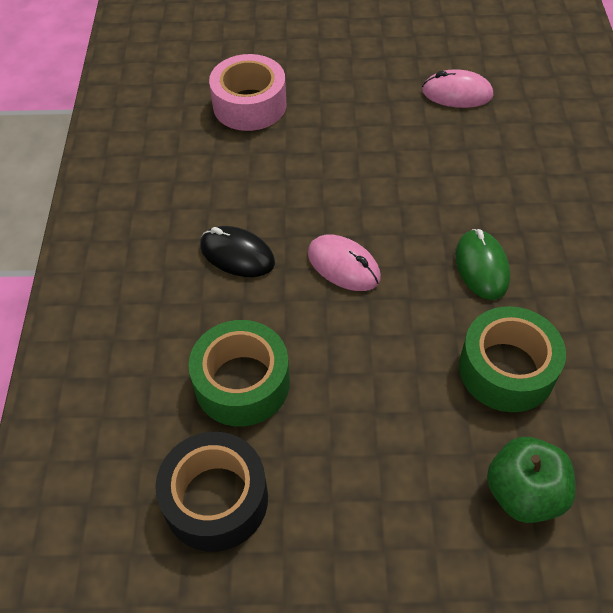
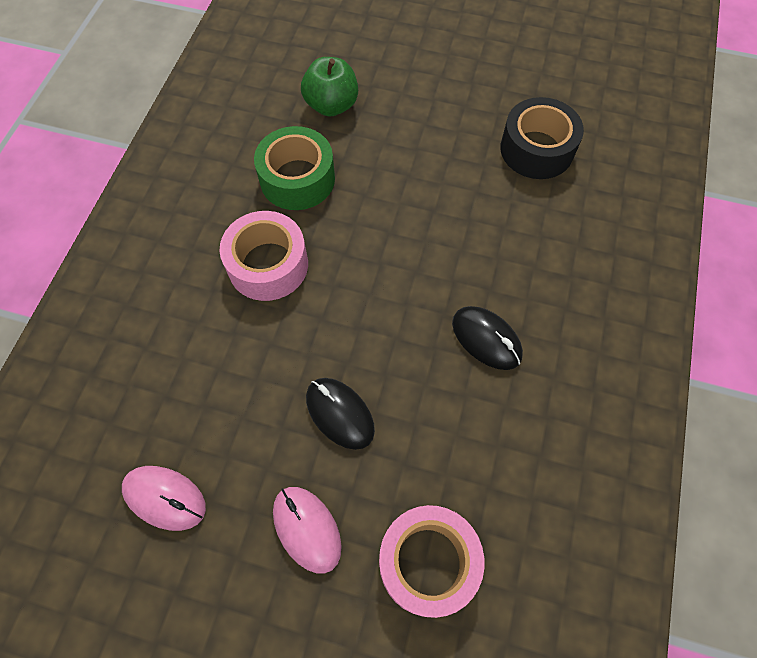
camera: 165 degrees left, 10 degrees up
green tape [188,320,290,426] -> none
pink mouse [308,235,381,291] -> pink mouse moved to [273,487,342,574]
green mouse [455,229,510,300] -> pink tape [220,211,308,301]
none -> black mouse [306,378,375,450]

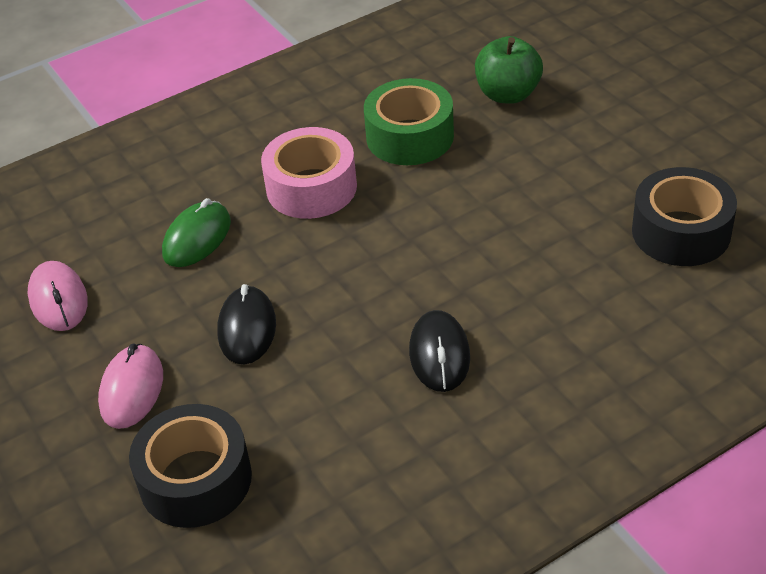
camera: 45 degrees right, 20 degrees down
pink tape [379,505,484,618] -> black tape [129,404,252,528]
none -> green mouse [162,198,231,267]

